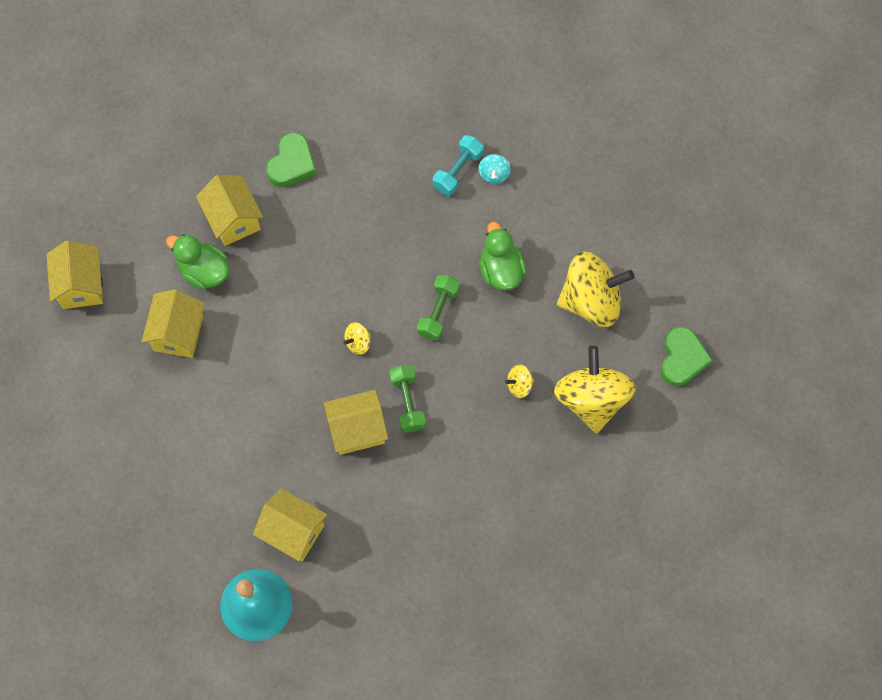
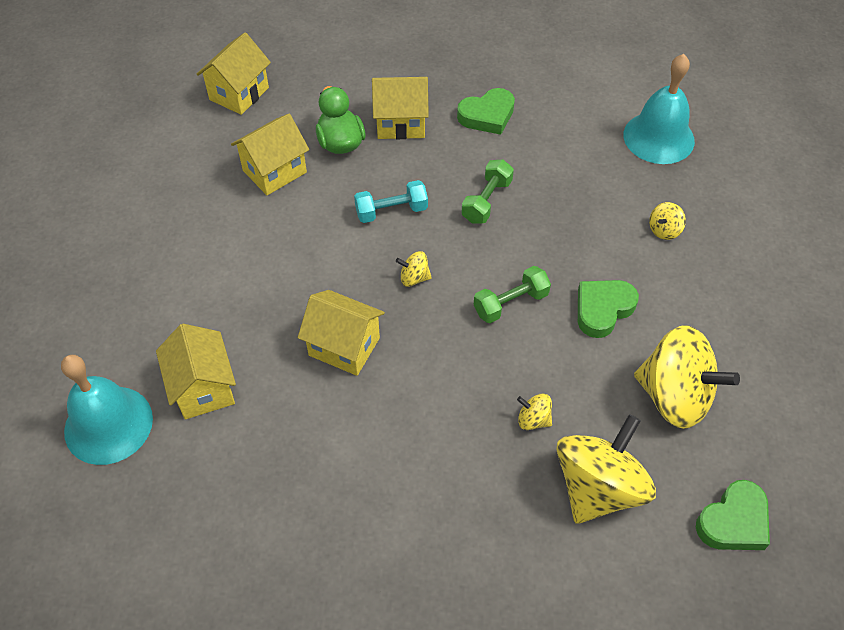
camera: 40 degrees right, 15 degrees down
yellow house [196,175,263,246] -> yellow house turned 75 degrees clockwise [372,77,429,139]
green dumbbell [389,365,426,433] -> green dumbbell moved to [461,160,514,223]
turquoise dumbbell [433,135,484,196] -> turquoise dumbbell moved to [354,180,428,223]
turquoise spinning top [478,154,511,184] -> yellow spinning top [649,202,686,240]
green duck [480,222,527,291] -> green heart [578,280,639,338]
none -> turquoise bell [623,54,695,164]

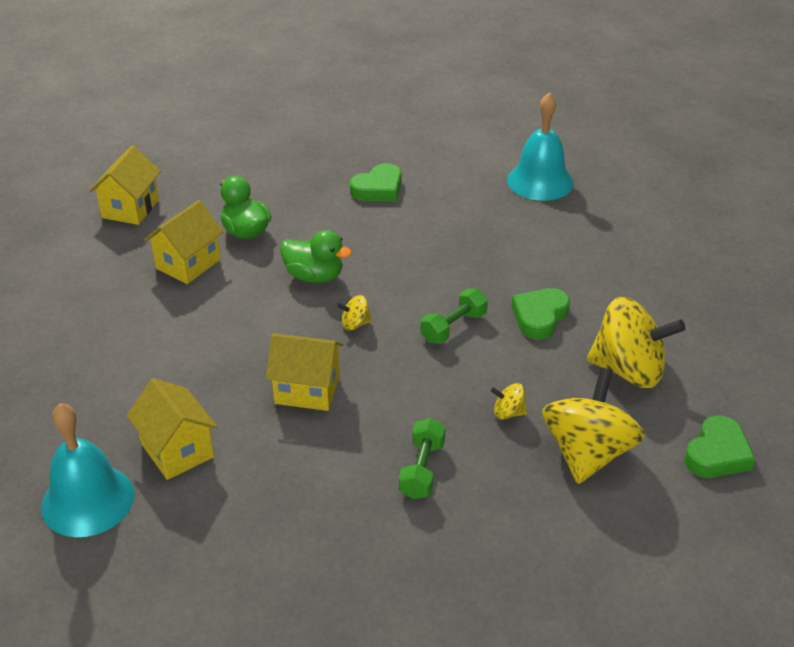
camera: 15 degrees left, 15 degrees down
turquoise dumbbell [354,180,428,223] -> green duck [280,230,352,283]
yellow house [372,77,429,139] -> none
green dumbbell [461,160,514,223] -> green dumbbell moved to [399,418,446,499]
yellow spinning top [649,202,686,240] -> none

